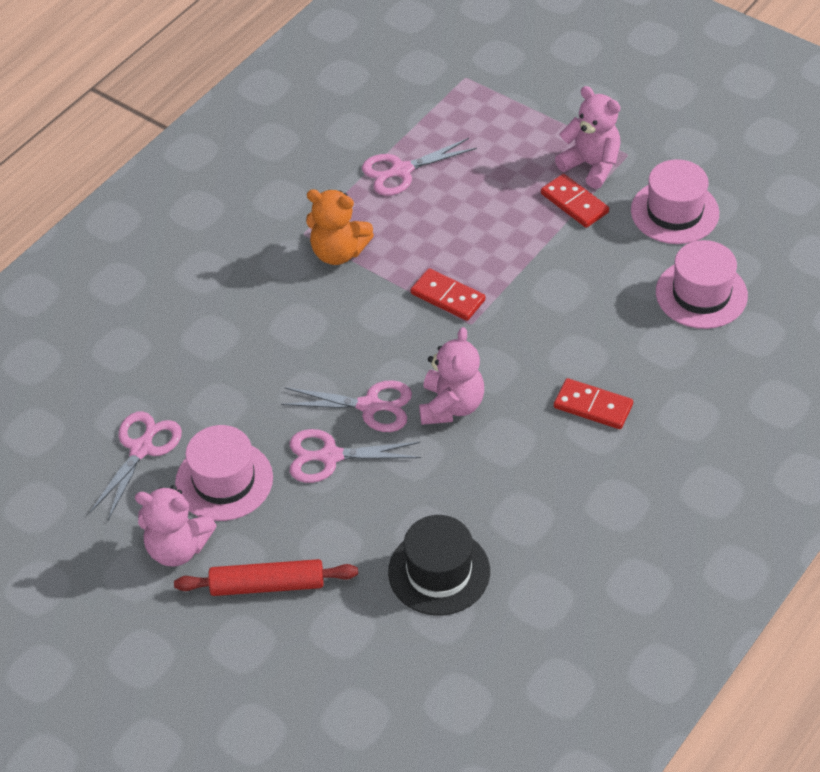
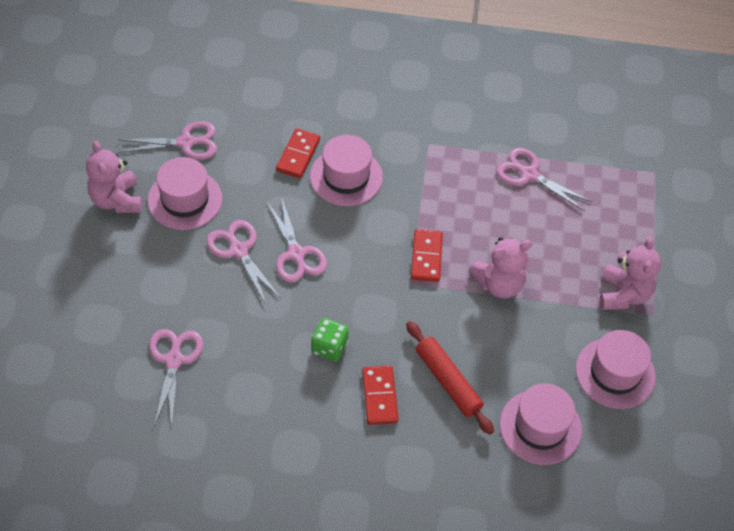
camera: 55 degrees right, 5 degrees up
red rolling pin [174,559,358,596] -> red rolling pin moved to [406,321,494,434]
orange teddy bear [306,189,374,265] -> none
black hat [388,515,490,615] -> pink scissors [149,329,203,427]
pink teddy bear [419,327,484,425] -> pink teddy bear moved to [469,237,533,298]
red domino [541,174,609,228] -> red domino moved to [276,128,320,178]
none -> pink hat [310,135,383,206]
none -> green dice [311,318,349,362]

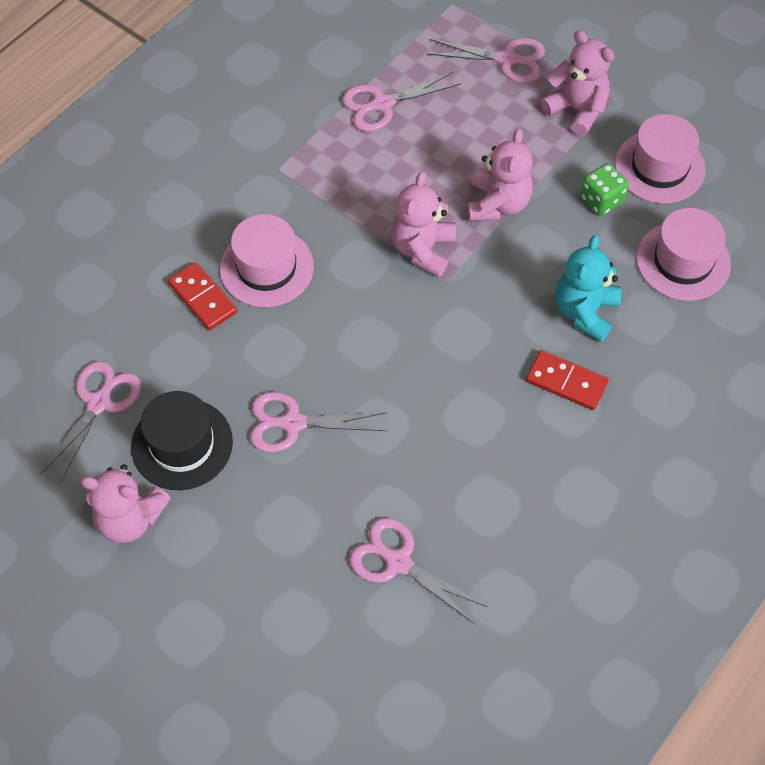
camera: 55 degrees left, 5 degrees up
pink hat [148,157,222,230] -> black hat [131,391,233,490]
pink scissors [267,196,327,283] -> pink scissors moved to [427,38,545,83]
green dice [311,318,349,362] -> green dice moved to [581,163,629,216]
red rolling pin [406,321,494,434] -> turquoise teddy bear [556,235,622,342]
red domino [411,229,443,282] -> pink teddy bear [391,172,456,277]

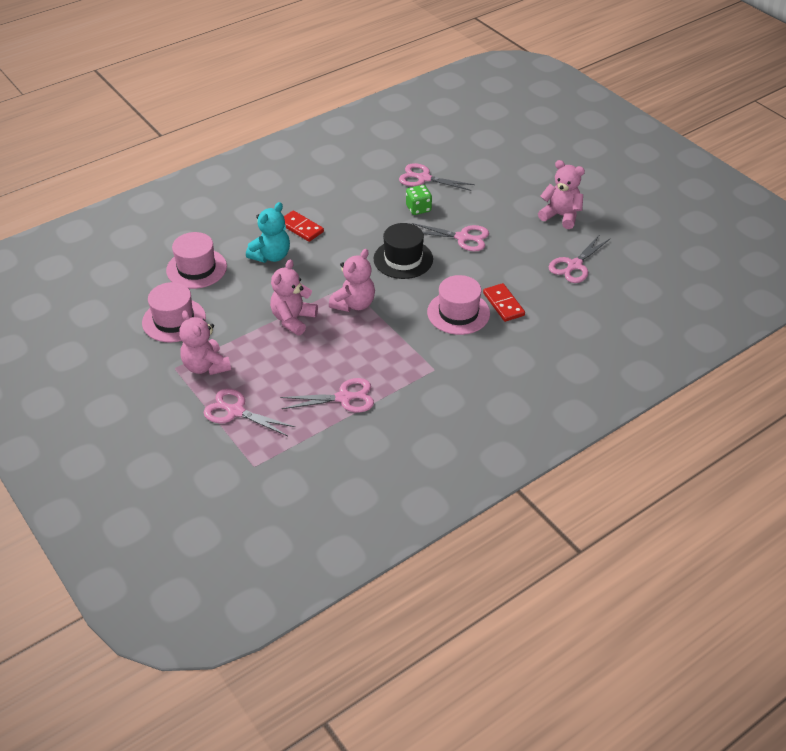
camera: 165 degrees left, 15 degrees down
black hat [131,391,233,490] -> black hat moved to [374,223,433,279]
pink scissors [349,518,488,625] -> pink scissors turned 150 degrees clockwise [399,163,475,191]
green dice [581,163,629,216] -> green dice moved to [406,185,432,215]

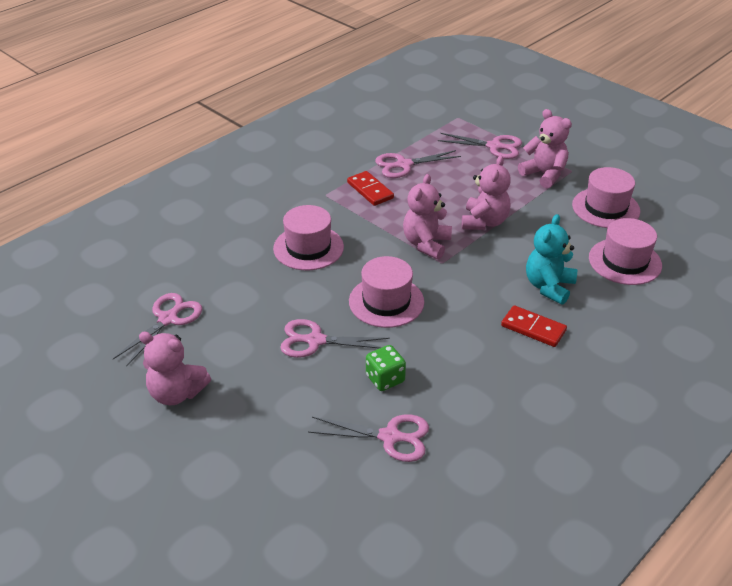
camera: 170 degrees right, 5 degrees down
black hat [374,223,433,279] -> pink hat [349,256,424,328]
red domino [483,283,525,322] -> red domino moved to [347,171,394,206]

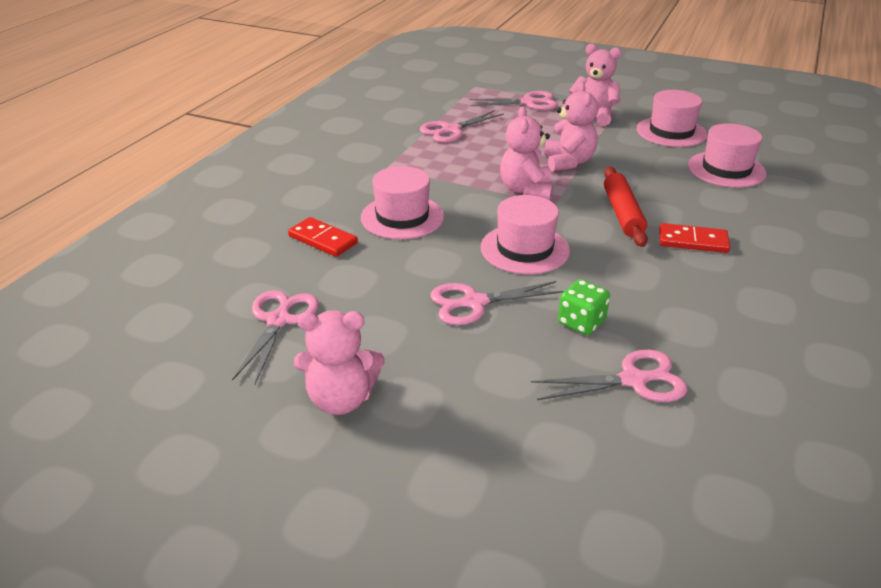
camera: 20 degrees left, 5 degrees down
red domino [347,171,394,206] -> red domino moved to [288,217,358,257]
turquoise teddy bear [526,214,577,305] -> none
none -> red rolling pin [604,167,648,247]

